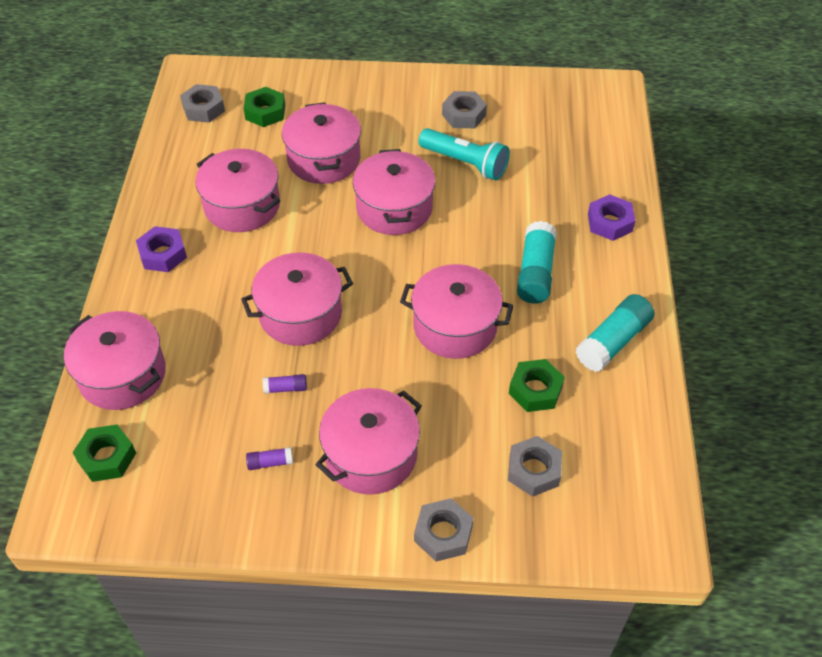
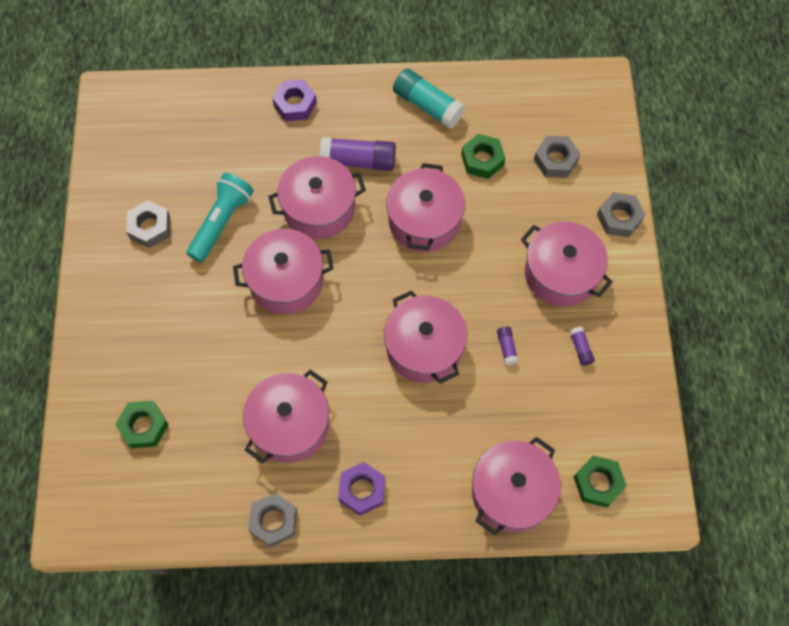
camera: 95 degrees left, 15 degrees up
grey nut [180,84,225,123] -> grey nut moved to [248,493,297,547]
pink pot [282,102,361,184] -> pink pot moved to [268,156,366,239]
turquoise glue stick [517,221,557,304] -> purple glue stick [320,137,396,171]

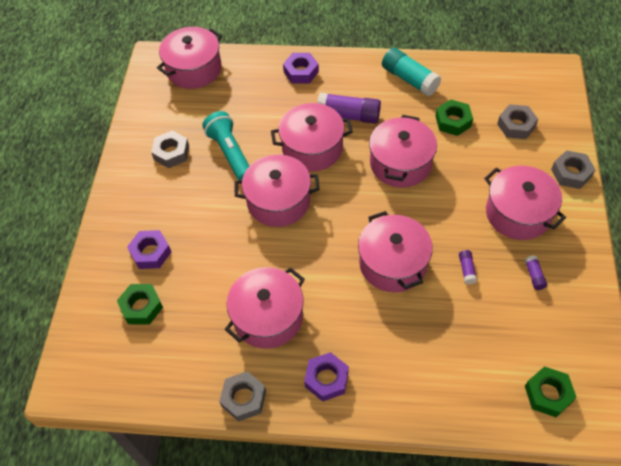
camera: 10 degrees right, 10 degrees down
turquoise flashlight [187,173,254,263] -> turquoise flashlight turned 60 degrees counterclockwise [202,111,249,180]
pink pot [472,437,561,536] -> pink pot moved to [157,27,222,89]
none -> purple nut [127,230,171,269]

